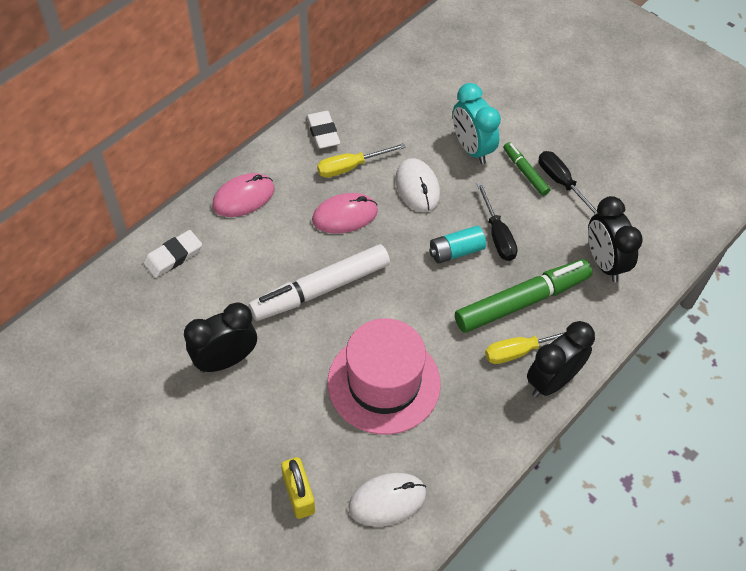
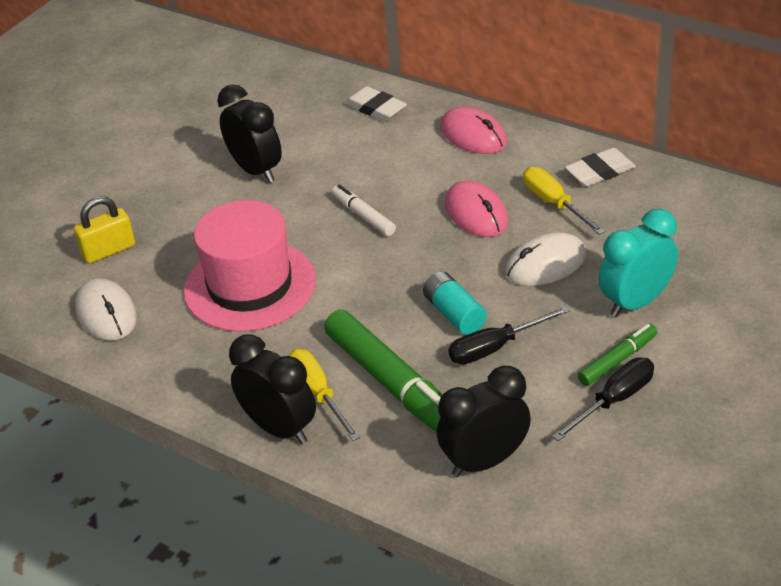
camera: 85 degrees right, 15 degrees down
white marker [249,244,390,321] -> white marker [332,184,396,236], size x0.51

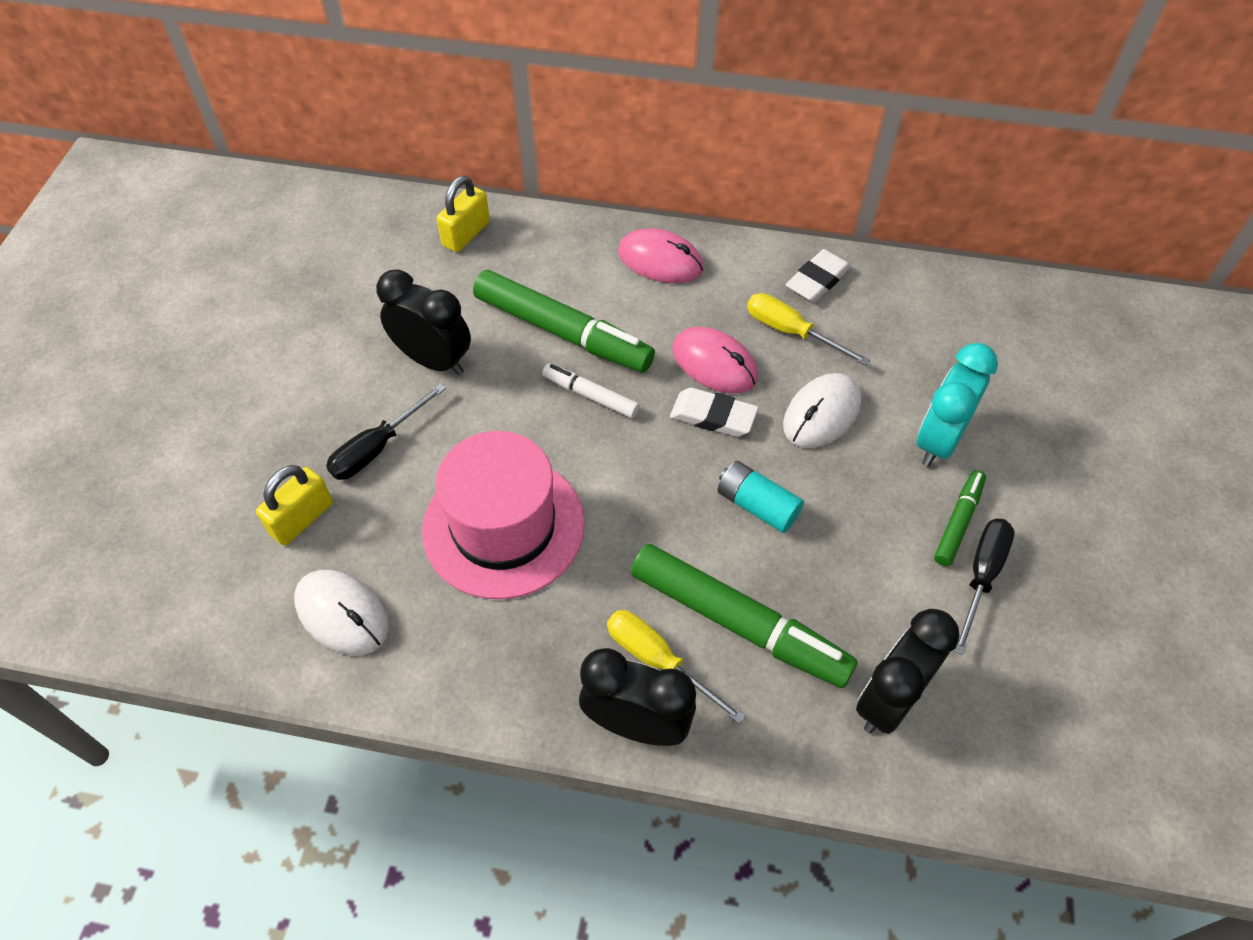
camera: 25 degrees left, 15 degrees up
white eraser [345,86,407,121] -> white eraser moved to [670,387,758,437]
black screwdriver [448,306,570,364] -> black screwdriver moved to [326,383,446,480]
none -> yellow padlock [437,176,490,252]
none -> green marker [473,270,655,373]

